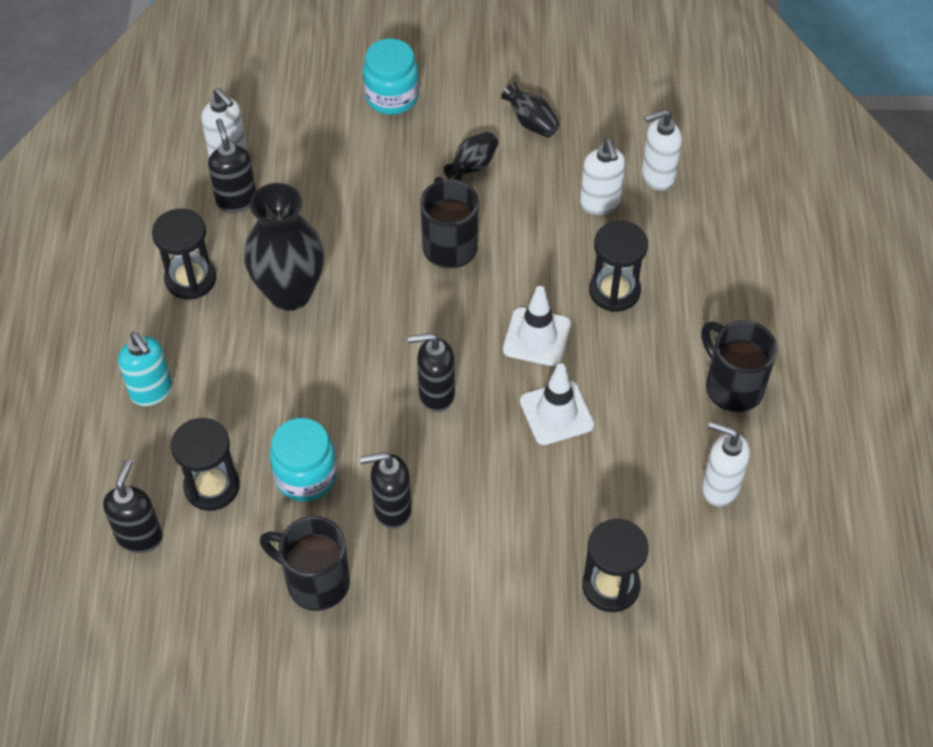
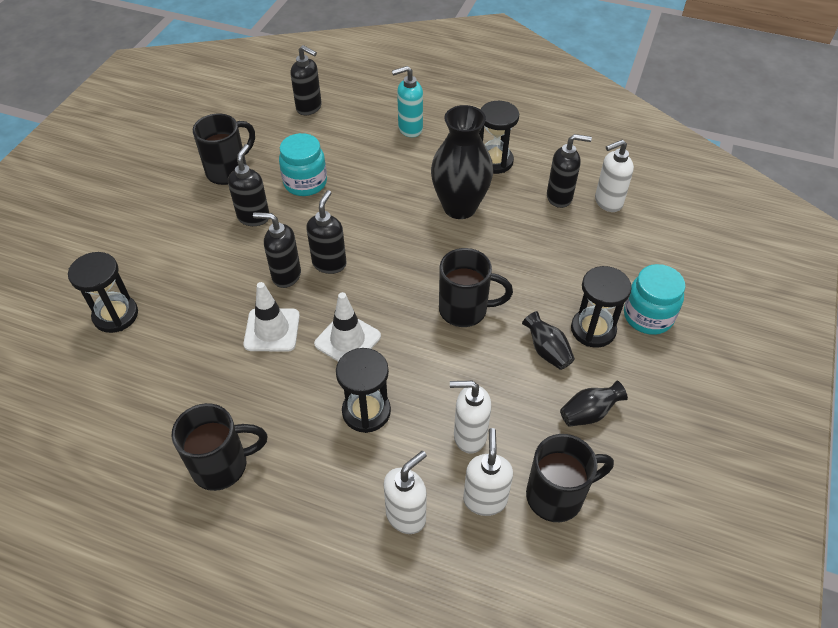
camera: 110 degrees right, 5 degrees down
black hourglass [171,418,240,511] -> black hourglass moved to [571,266,632,348]
white soap dispenser [702,421,750,506] -> white soap dispenser moved to [383,451,427,534]
none -> black soap dispenser [253,212,301,288]
none -> black mug [526,434,614,522]

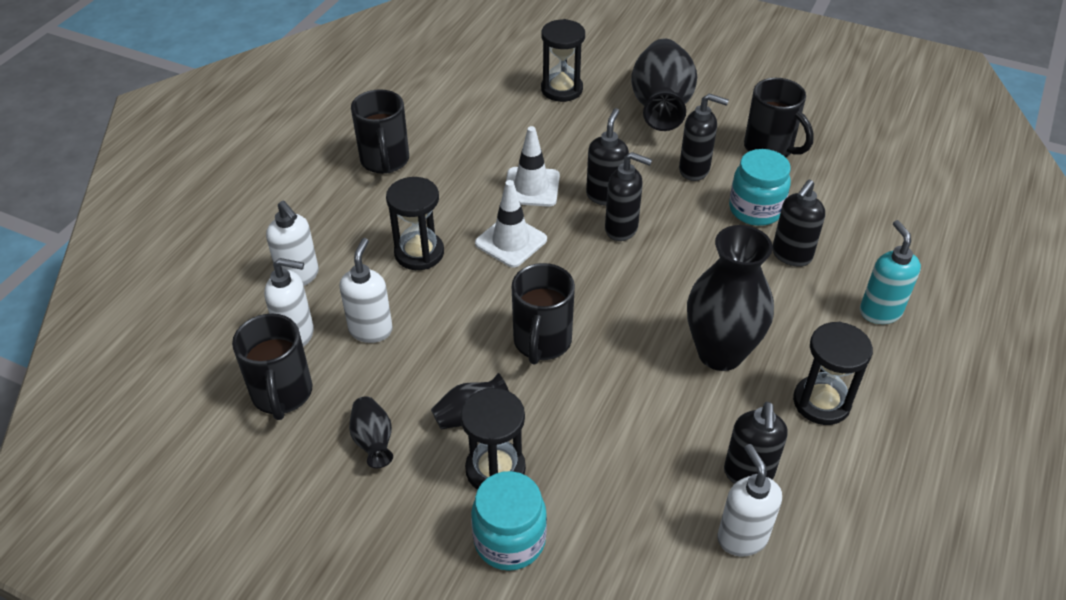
camera: 95 degrees right, 5 degrees down
black soap dispenser [291,45,322,115] -> black soap dispenser moved to [773,180,825,267]
none -> black vase [631,38,697,131]

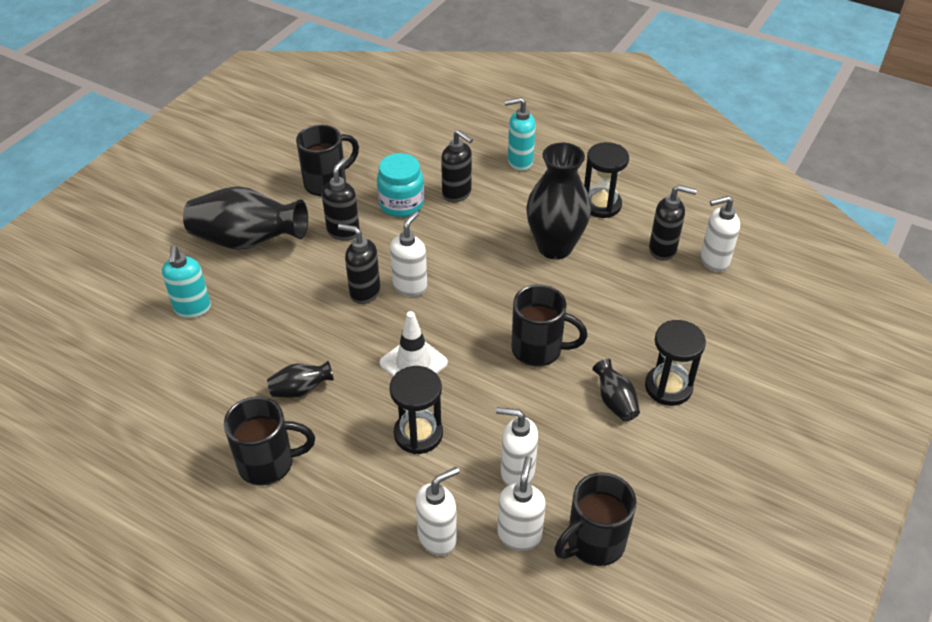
camera: 85 degrees left, 0 degrees up
black mug [232,314,313,420] -> black mug turned 150 degrees clockwise [554,472,636,566]
black vase [349,396,393,468] -> black vase moved to [267,361,334,398]
turquoise jar [471,471,547,571] -> none
white traffic cone [506,126,560,207] -> none
black hourglass [541,19,585,102] -> turquoise soap dispenser [162,246,211,318]
black soap dispenser [605,152,652,241] -> white soap dispenser [390,211,427,297]

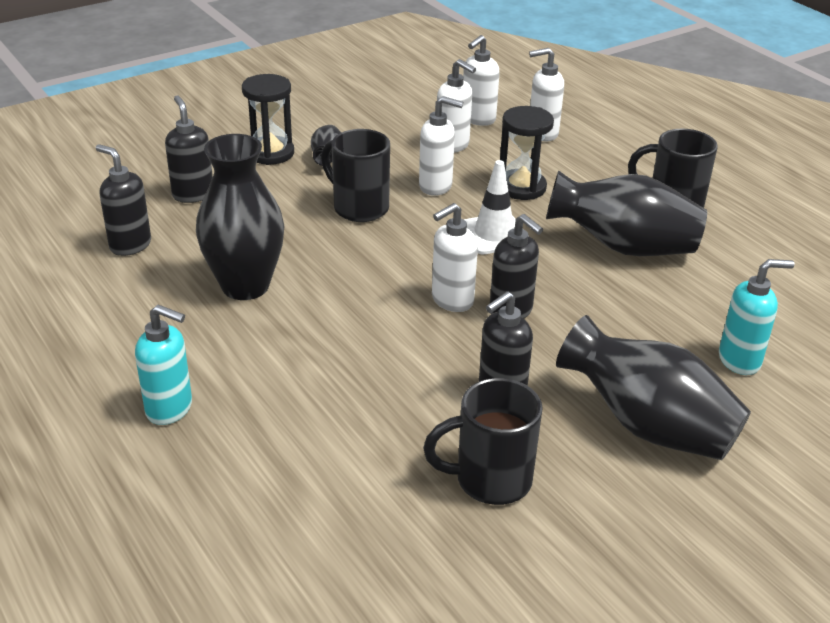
camera: 155 degrees left, 10 degrees down
turquoise soap dispenser [162,246,211,318] -> turquoise soap dispenser turned 60 degrees clockwise [719,259,794,375]
black vase [267,361,334,398] -> black vase [546,170,707,256], size x2.13
turquoise jar [377,153,424,217] -> none
black soap dispenser [441,130,473,202] -> black soap dispenser moved to [165,95,213,203]
black mug [554,472,636,566] -> none
black hourglass [584,142,629,218] -> none
white soap dispenser [701,196,740,272] -> white soap dispenser moved to [419,96,463,196]

